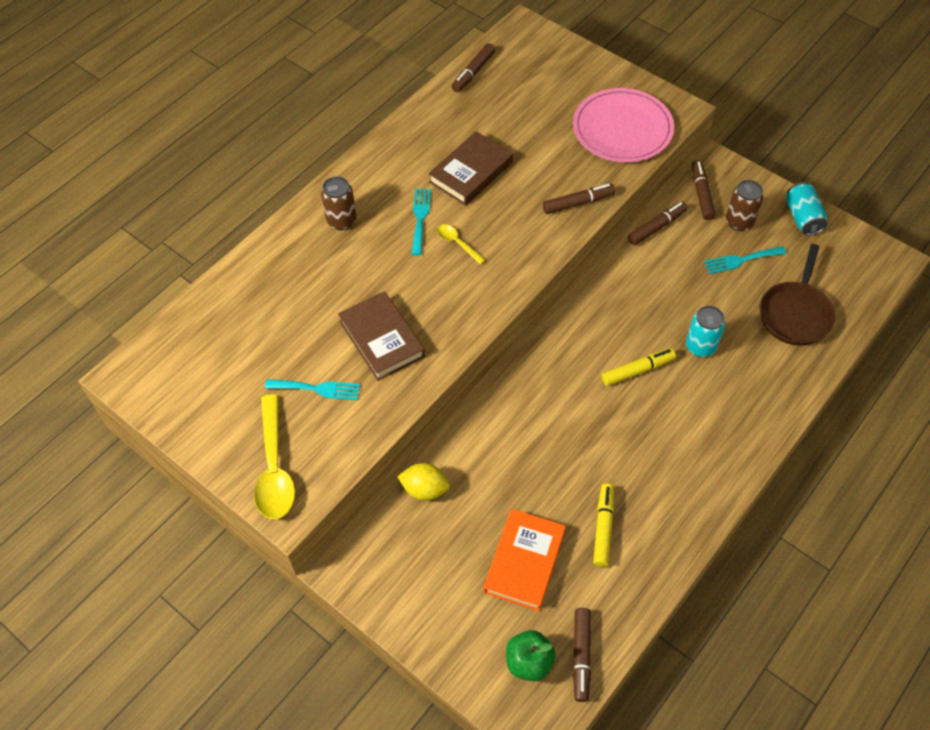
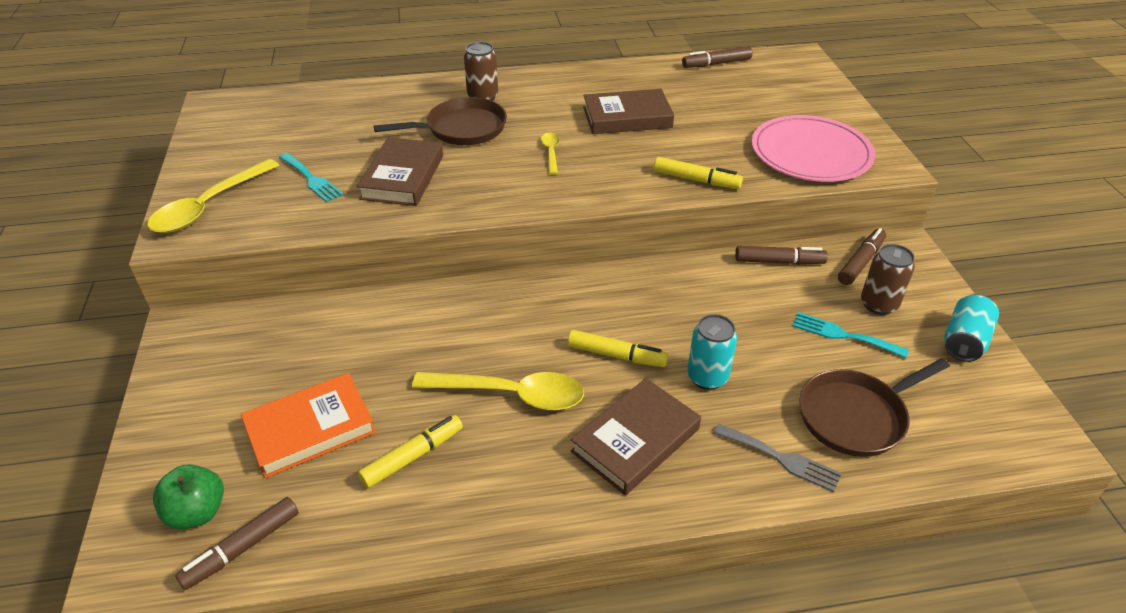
camera: 40 degrees right, 15 degrees down
yellow lemon [397,463,450,501] -> none
turquoise fork [412,188,431,256] -> none
brown marker [543,184,615,214] -> yellow marker [654,157,743,189]
none -> brown pan [374,97,507,145]
none -> yellow spoon [412,372,584,410]
none -> brown book [570,378,701,495]
none -> grey fork [714,424,842,492]

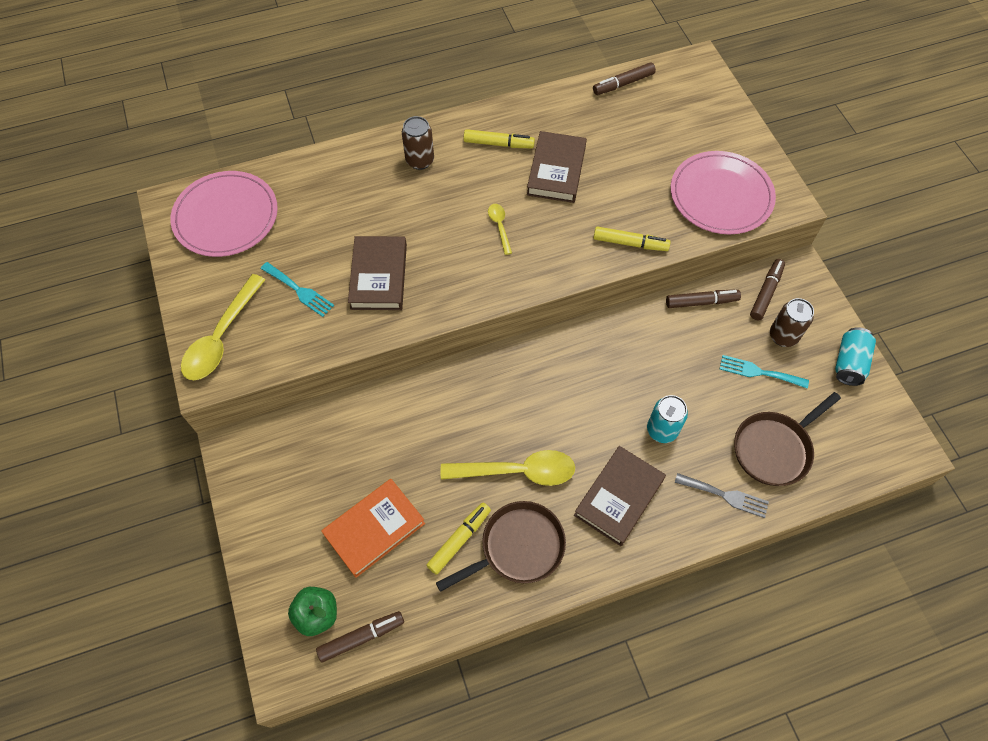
camera: 10 degrees left, 20 degrees up
brown marker [175,497,299,590] -> brown marker turned 150 degrees counterclockwise [316,611,404,663]
brown pan [374,97,507,145] -> brown pan moved to [436,501,566,592]
yellow marker [568,330,668,367] -> yellow marker moved to [464,129,535,148]
brown book [583,89,674,134] -> brown book turned 60 degrees counterclockwise [527,131,587,203]
none -> pink plate [170,171,278,257]

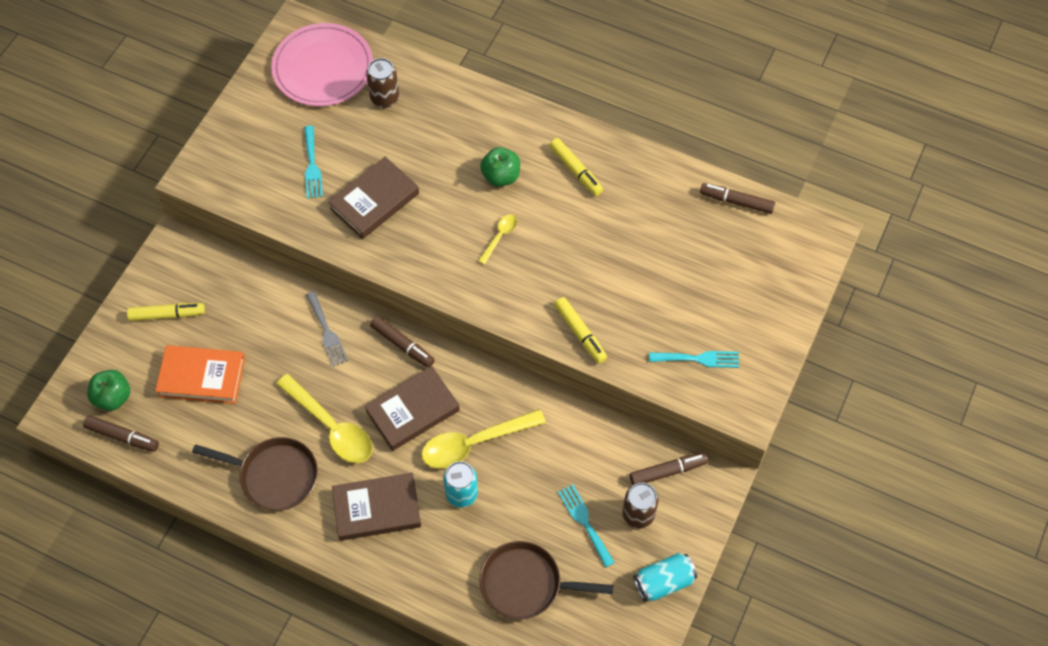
camera: 45 degrees right, 0 degrees up
yellow spoon [181,274,265,380] -> yellow spoon moved to [421,409,546,468]
brown can [402,116,434,170] -> brown can moved to [366,58,399,108]
yellow marker [426,502,491,575] -> yellow marker moved to [127,303,205,321]
brown book [527,131,587,203] -> brown book moved to [365,366,460,451]
brown marker [666,290,741,308] -> brown marker moved to [370,316,435,368]
pink plate [671,151,776,234] -> turquoise fork [649,351,739,368]
grey fork [675,473,769,518] -> grey fork moved to [306,291,348,367]
none -> green apple [480,147,520,186]

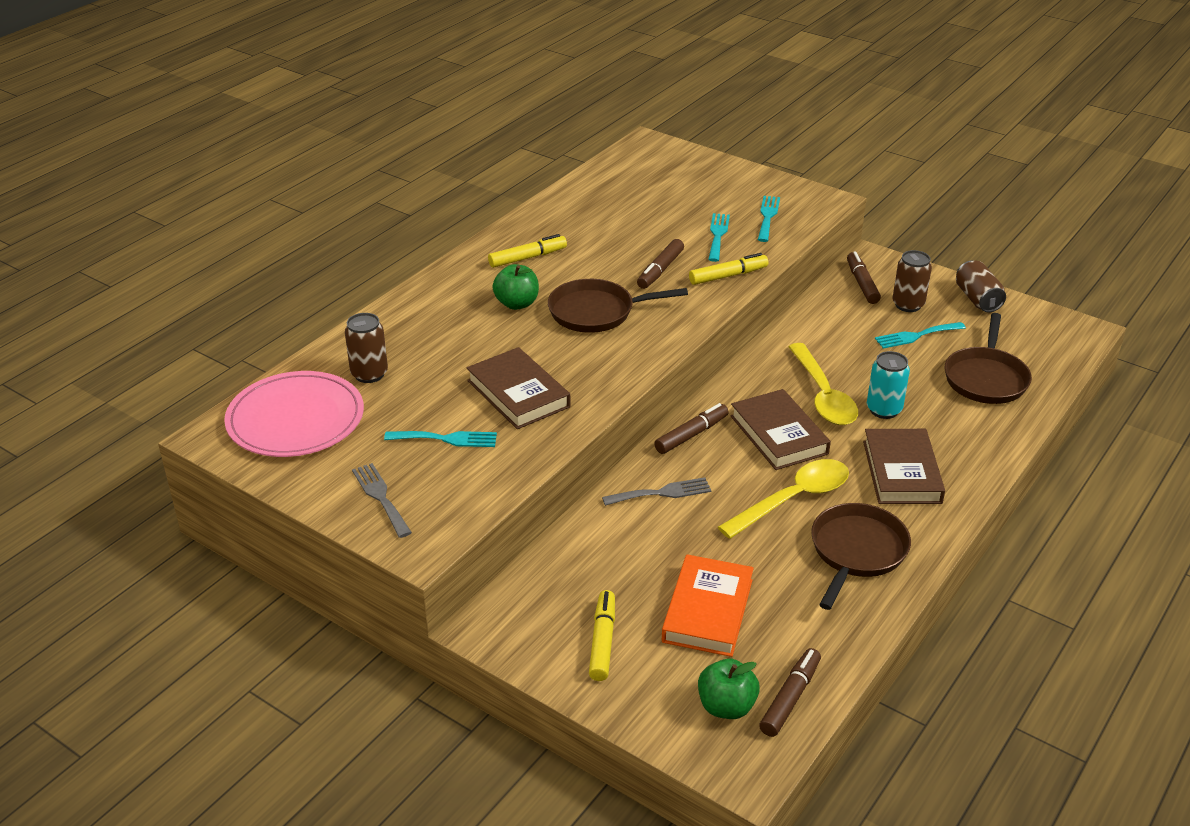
camera: 80 degrees left, 25 degrees down
yellow spoon [478,214,517,264] -> brown pan [548,279,688,333]
turquoise can [633,553,697,602] -> brown can [956,260,1006,312]
brown marker [700,183,775,214] -> brown marker moved to [637,239,684,289]
none -> grey fork [352,463,412,538]
none -> turquoise fork [708,213,730,262]

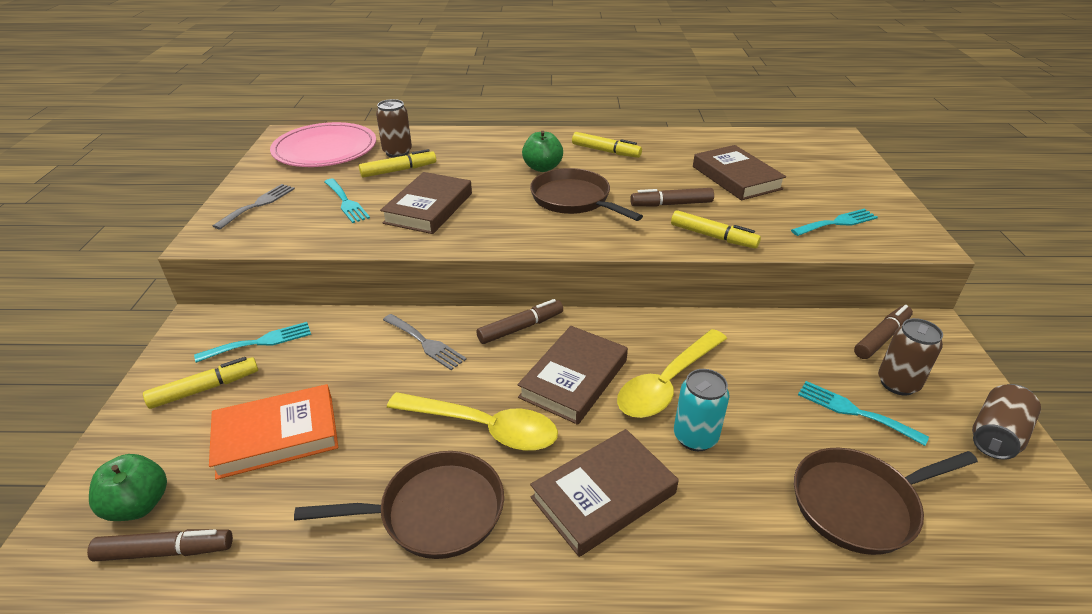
camera: 55 degrees right, 0 degrees up
brown marker [654,403,729,454] -> brown marker turned 45 degrees counterclockwise [477,299,563,344]
turquoise fork [708,213,730,262] -> turquoise fork moved to [194,322,311,363]
none -> yellow marker [359,149,436,178]
none -> brown book [693,145,786,200]

